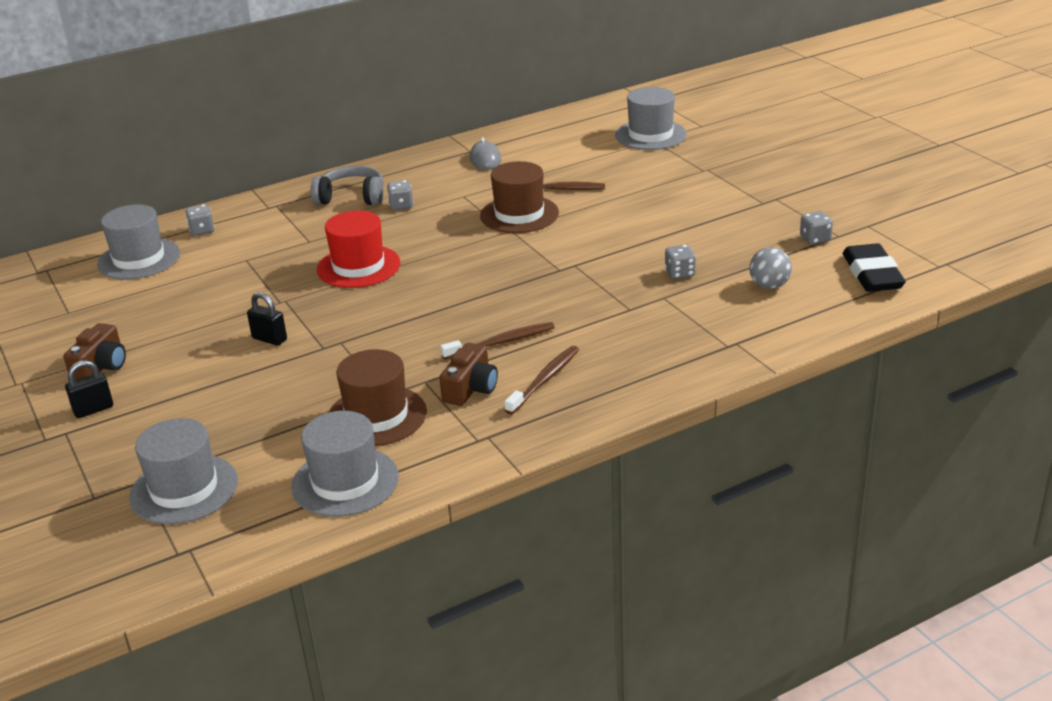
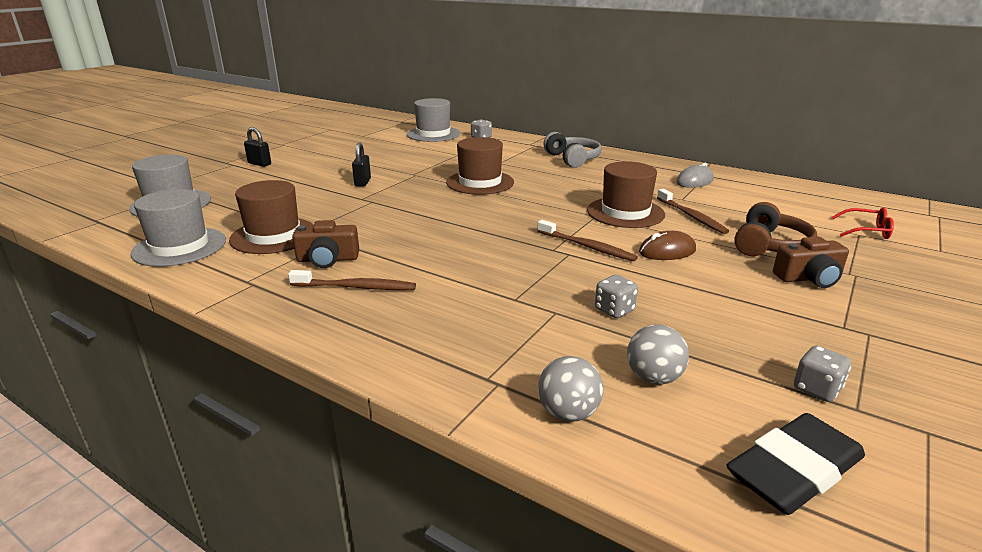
camera: 60 degrees right, 5 degrees down
brown camera [64,323,126,380] -> brown camera moved to [773,236,849,288]
red hat [317,210,400,288] -> brown hat [446,137,514,195]
grey dice [387,180,414,210] -> none
brown toothbrush [440,322,555,360] -> brown toothbrush moved to [537,220,638,261]
grey hat [615,87,687,150] -> red glasses [832,208,894,239]
none -> grey ball [538,356,603,422]
none -> brown mouse [639,231,696,260]
none -> brown headphones [734,202,817,256]

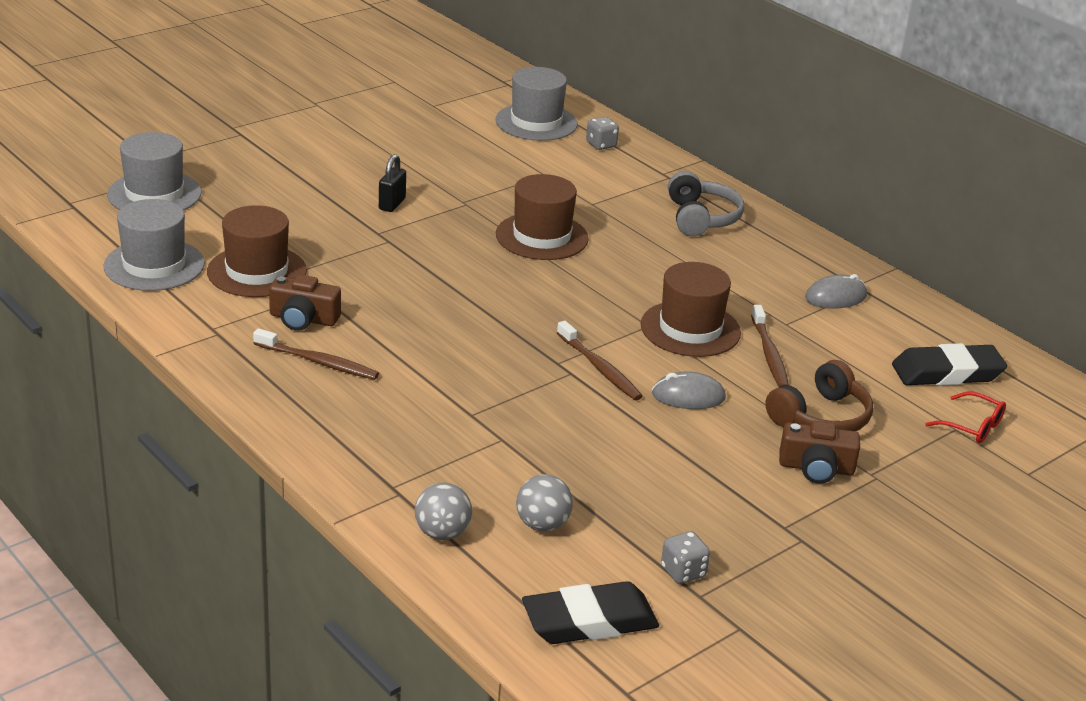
camera: 15 degrees right, 5 degrees up
black padlock [244,127,271,167] -> none
grey dice [595,275,638,318] -> none
brown mouse [639,231,696,260] -> grey mouse [652,371,726,409]
none -> black eraser [892,343,1007,386]

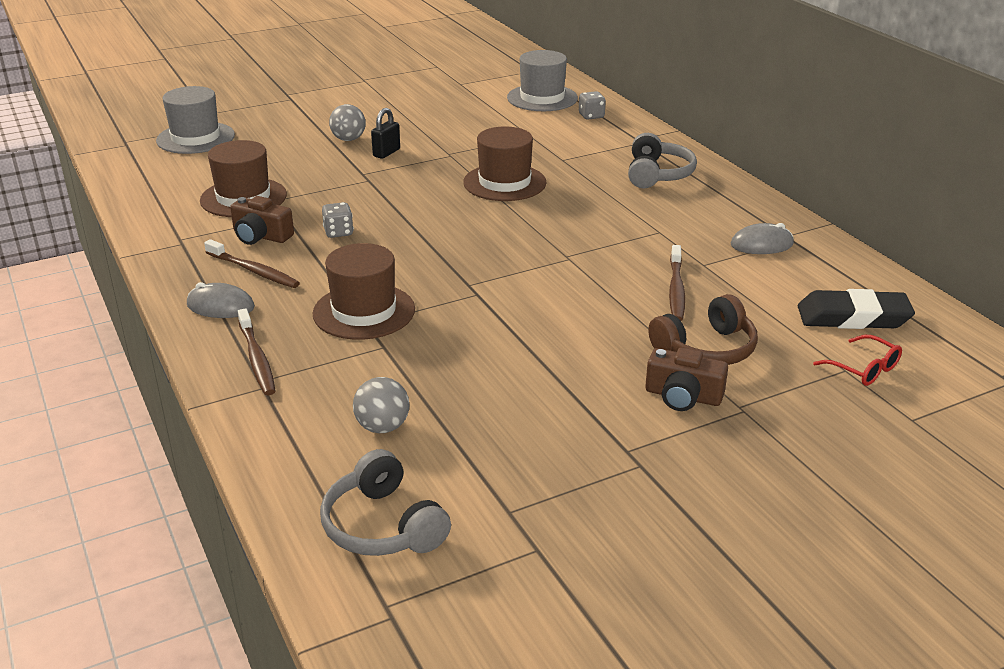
camera: 15 degrees right, 0 degrees up
grey hat [104,199,205,291] -> none
grey ball [415,482,472,540] -> grey ball moved to [329,104,366,141]
black eraser [522,581,659,644] -> grey headphones [320,449,451,556]
brown toothbrush [557,321,643,401] -> brown toothbrush moved to [237,308,276,395]
brown hat [641,262,741,357] -> brown hat moved to [313,243,415,340]
grey mouse [652,371,726,409] -> grey mouse moved to [187,282,255,318]
grey dice [661,531,710,584] -> grey dice moved to [322,202,354,238]

